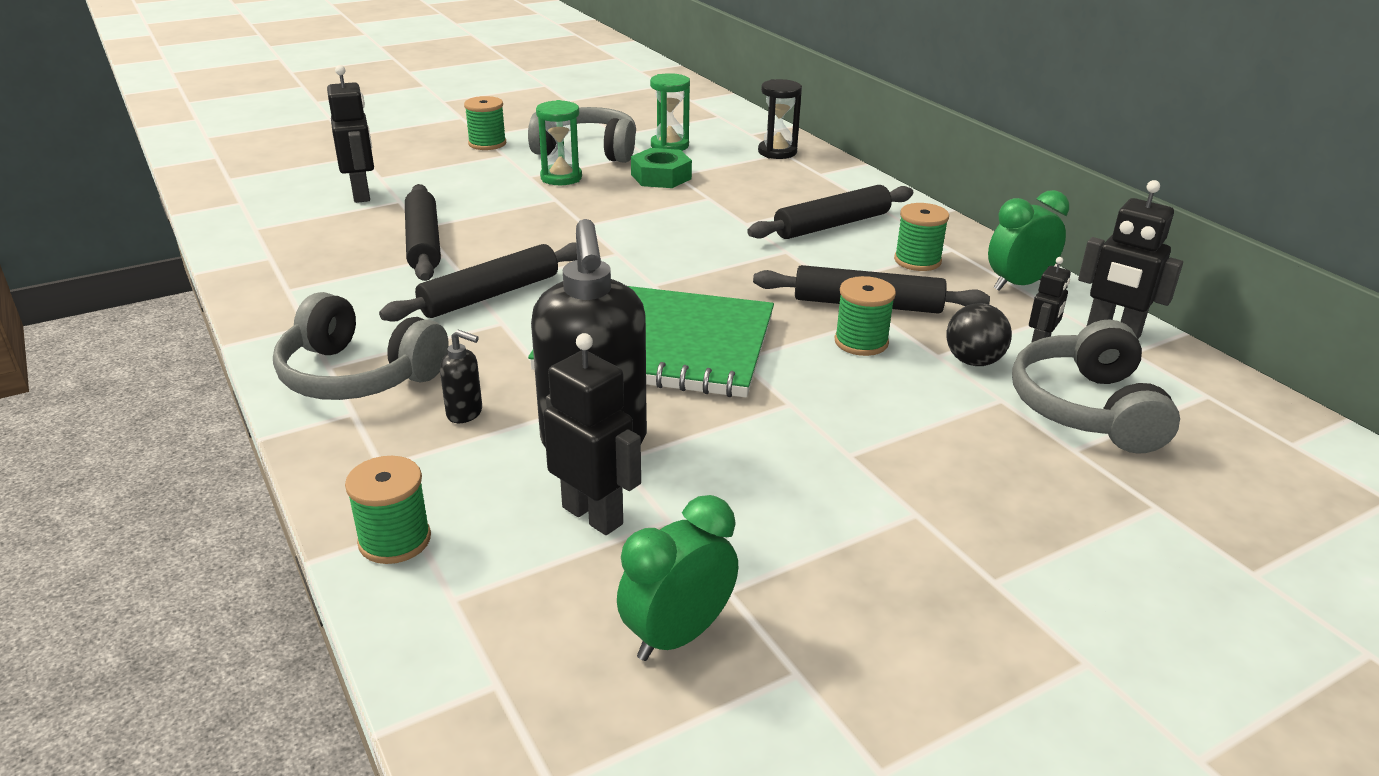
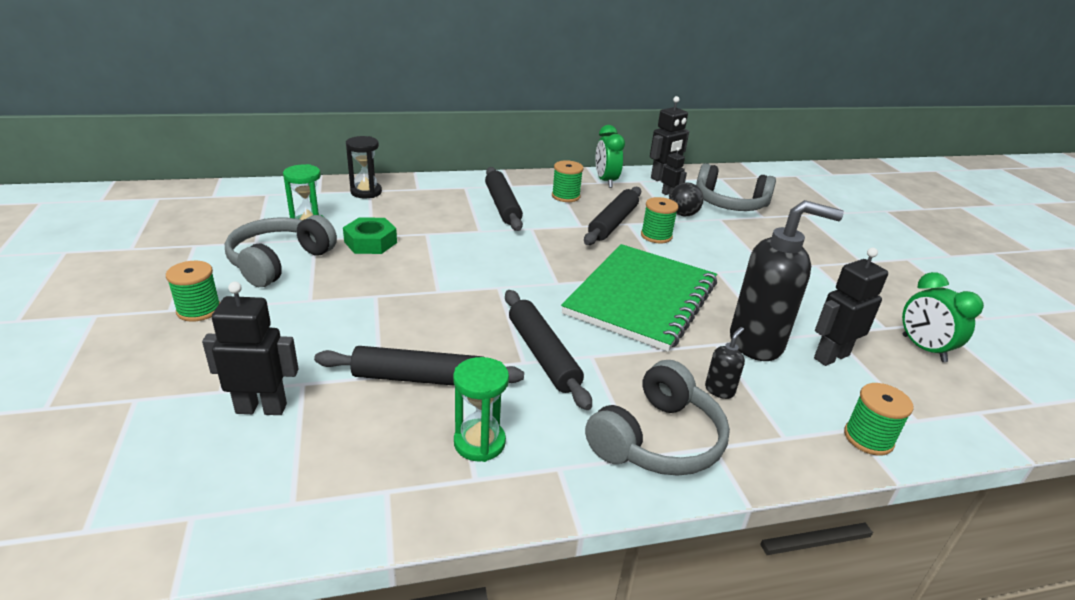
camera: 75 degrees left, 0 degrees up
green hourglass [536,100,582,185] -> green hourglass moved to [453,357,509,462]

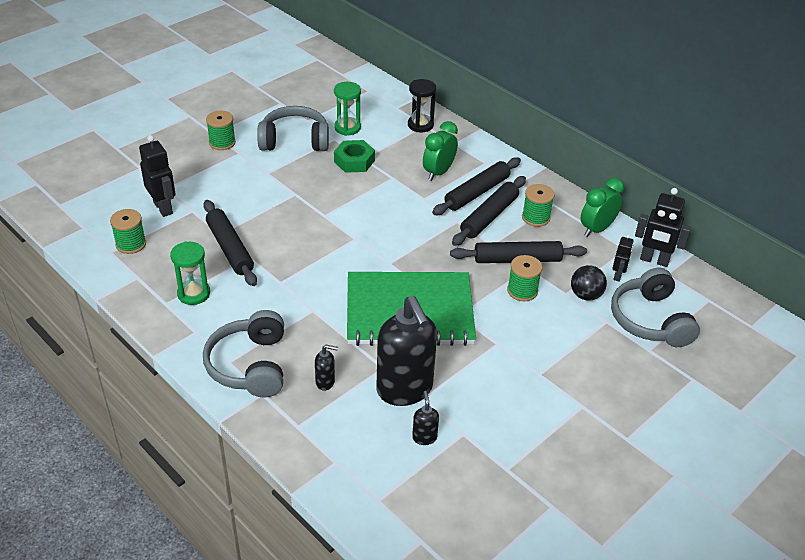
camera: 60 degrees right, 10 degrees up
black rolling pin [505,290,592,410] -> black rolling pin moved to [452,176,526,246]
grey headphones [585,360,730,476] -> grey headphones turned 75 degrees clockwise [203,310,284,397]
black robot [814,248,888,366] -> black soap dispenser [412,391,439,445]
green spool [844,383,914,456] -> green spool moved to [110,209,146,254]
green clock [902,272,984,362] -> green clock moved to [423,121,458,181]

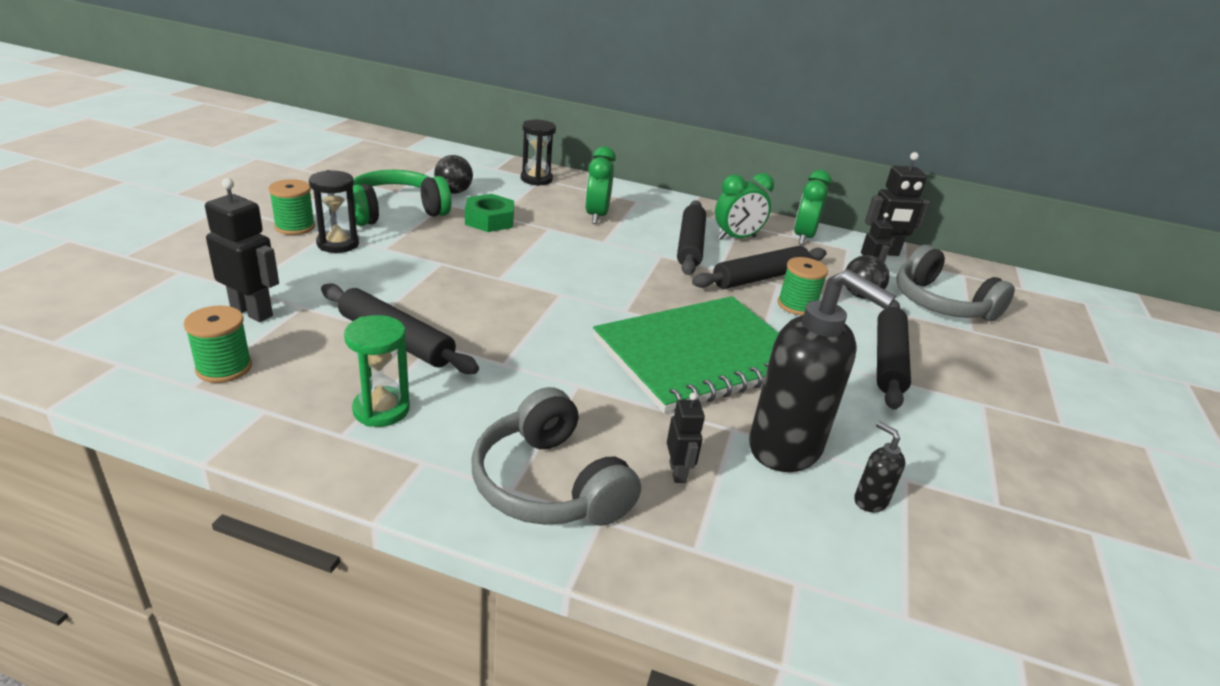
camera: 30 degrees left, 10 degrees down
grey headphones [257,106,329,151] -> green headphones [353,170,452,226]
black soap dispenser [315,345,338,391] -> black robot [667,393,705,483]
green hourglass [334,82,361,136] -> black ball [434,155,473,194]
black rolling pin [432,157,521,215] -> black rolling pin moved to [877,300,911,410]
green spool [522,184,555,227] -> green clock [715,173,774,240]
none -> black hourglass [309,170,359,253]

